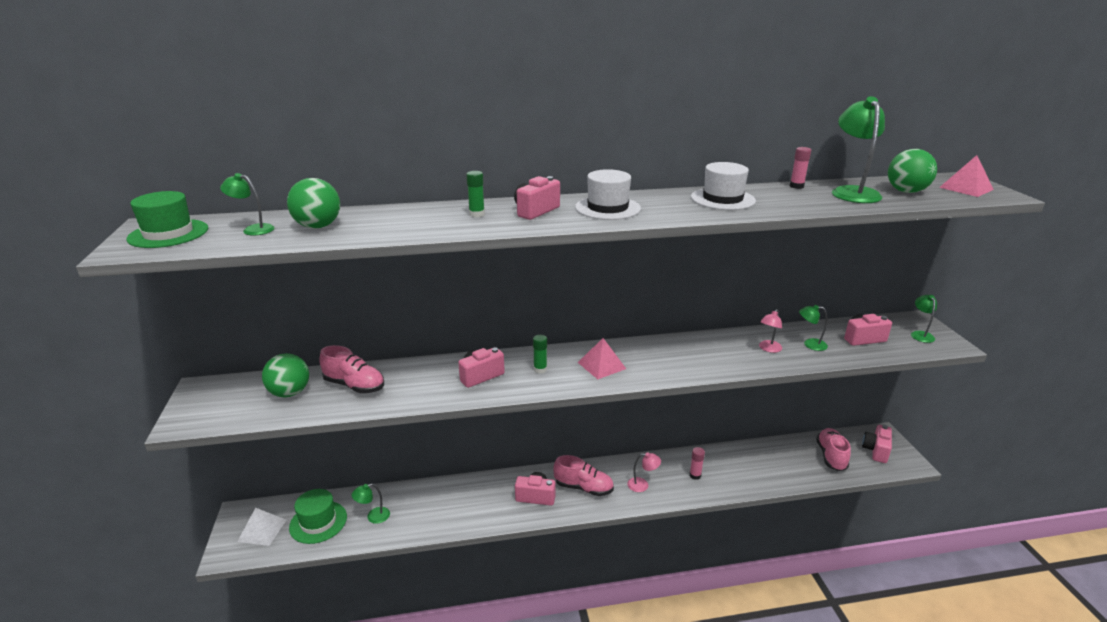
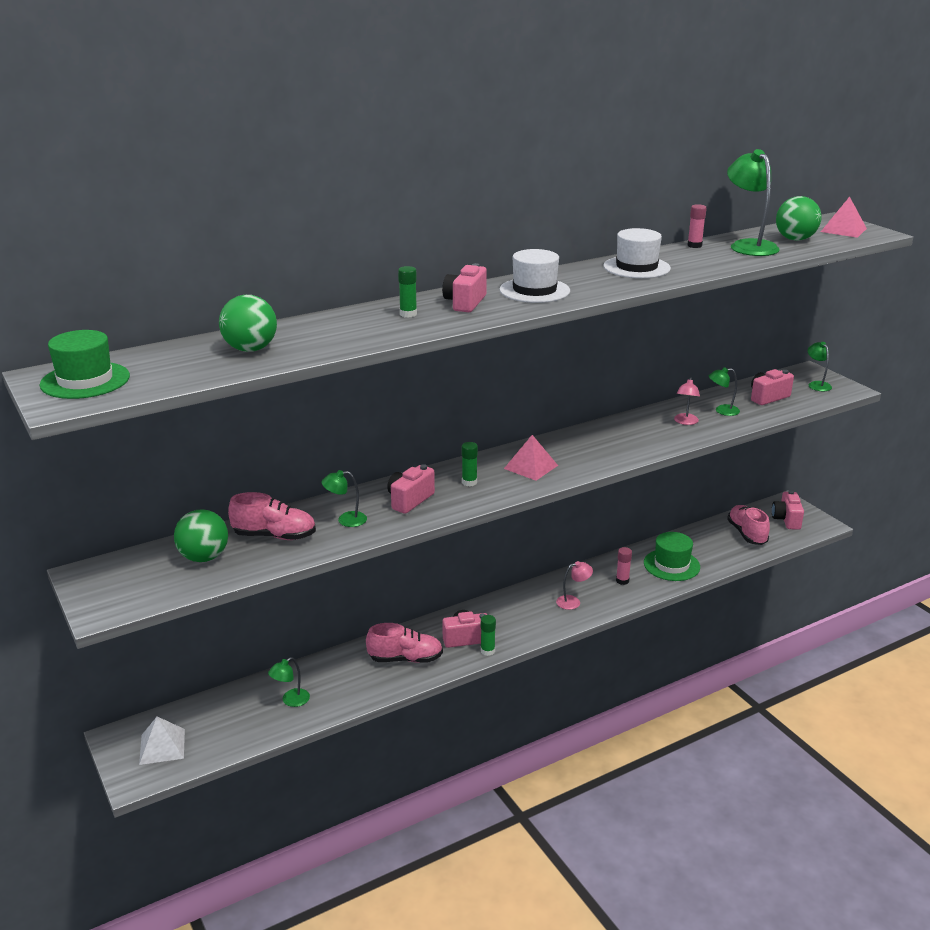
camera: 20 degrees left, 0 degrees up
green lamp [220,173,274,236] -> green lamp moved to [321,470,367,527]
green hat [289,489,347,544] -> green hat moved to [644,532,700,581]
pink shoe [553,455,614,496] -> pink shoe moved to [366,623,443,663]
none -> green glue stick [481,615,496,656]

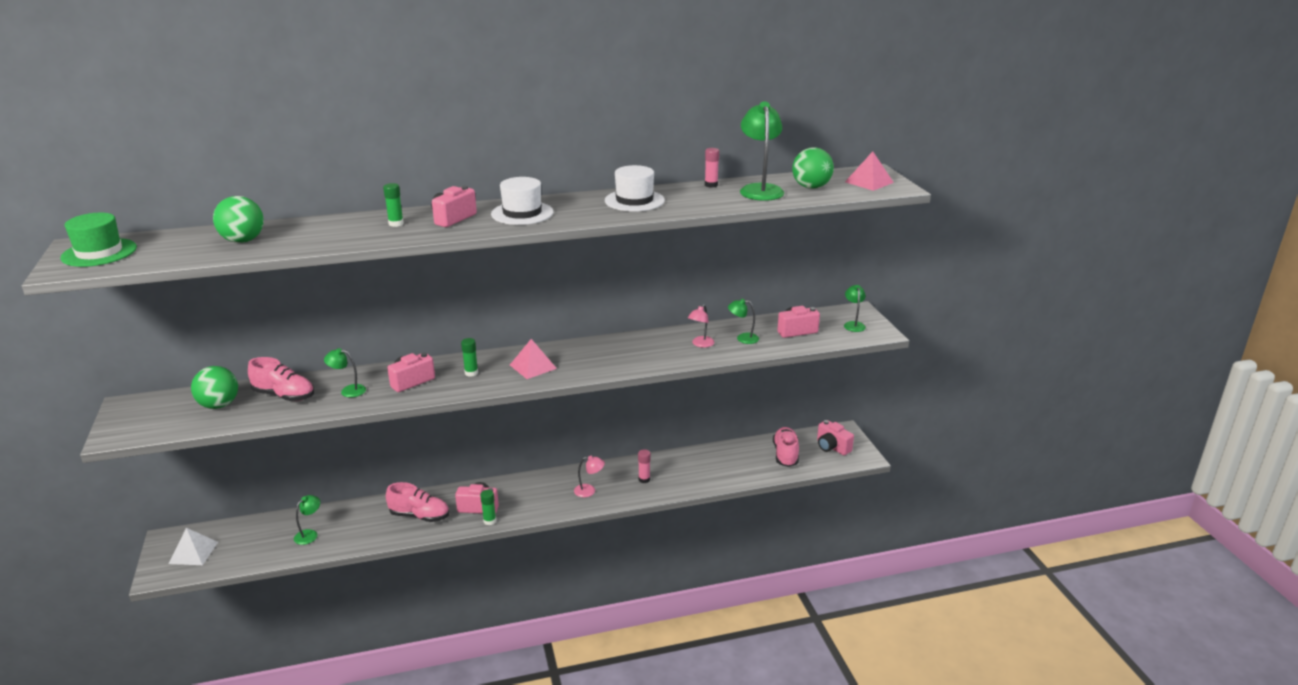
camera: 15 degrees right, 0 degrees up
green lamp [268,657,310,707] -> green lamp turned 150 degrees clockwise [294,495,320,545]
green hat [644,532,700,581] -> none
pink camera [772,490,804,530] -> pink camera turned 60 degrees counterclockwise [817,420,854,455]

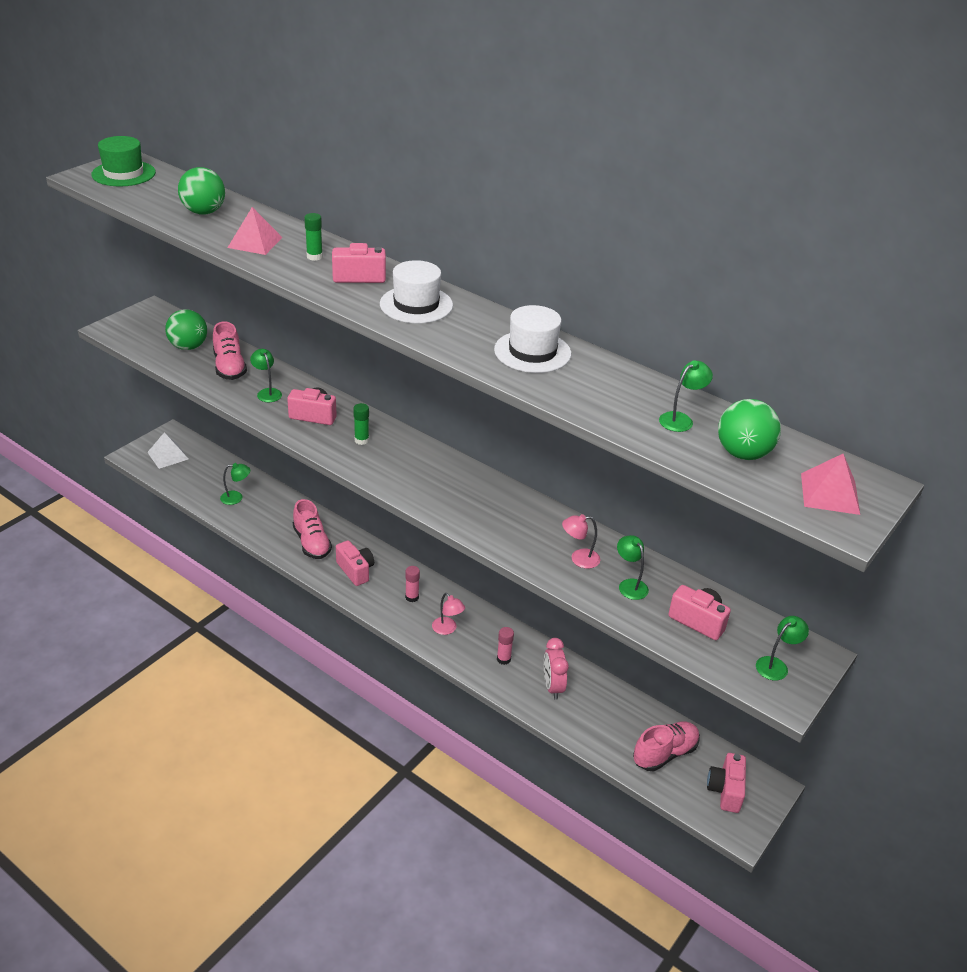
camera: 50 degrees right, 10 degrees up
green glue stick [480,490,496,525] -> none
pink pyramid [510,339,557,379] -> pink pyramid moved to [227,207,283,255]
pink glue stick [705,148,719,188] -> pink glue stick moved to [405,566,420,602]
green lamp [740,101,784,201] -> green lamp [659,360,713,432], size x0.54
none -> pink clock [544,638,569,700]

